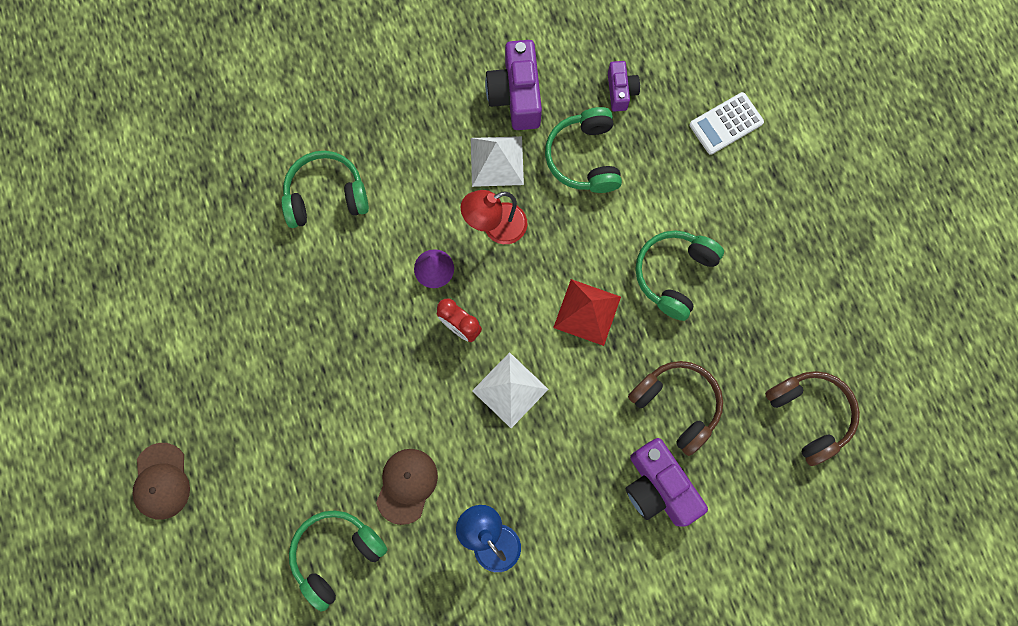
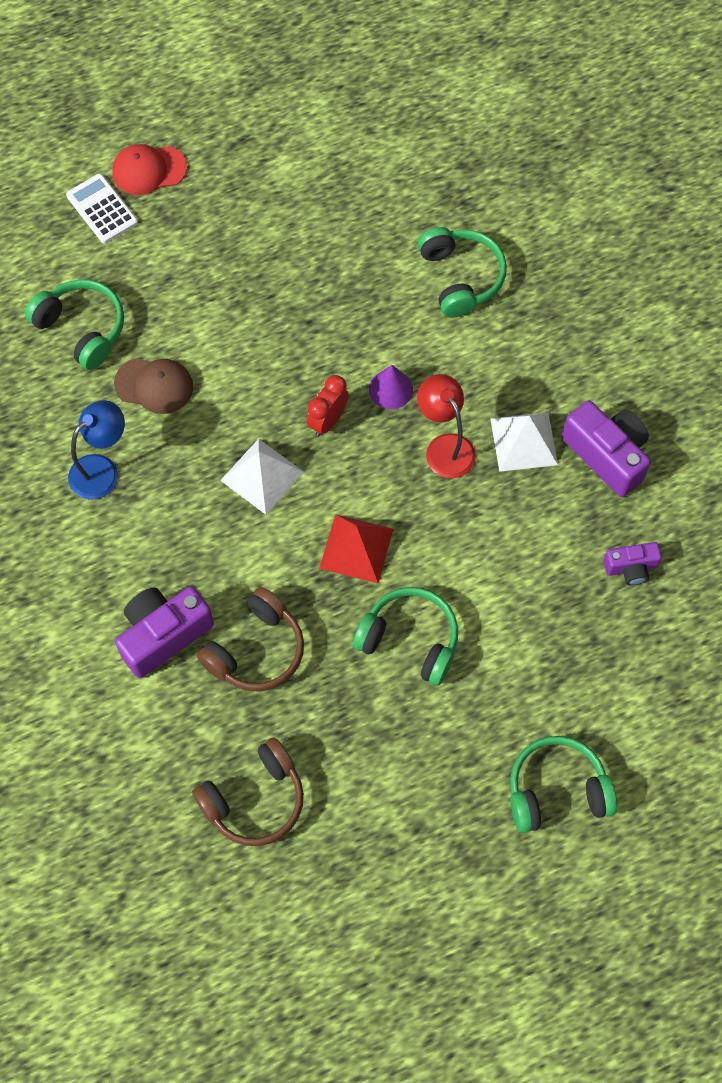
camera: 85 degrees right, 10 degrees down
brown cap [132,443,190,520] -> red cap [112,144,187,195]
purple camera [485,40,542,130] -> purple camera turned 60 degrees clockwise [562,400,651,497]
green headphones [545,107,622,193] -> green headphones moved to [510,736,617,833]
white calculator [690,92,764,155] -> white calculator moved to [66,174,138,243]

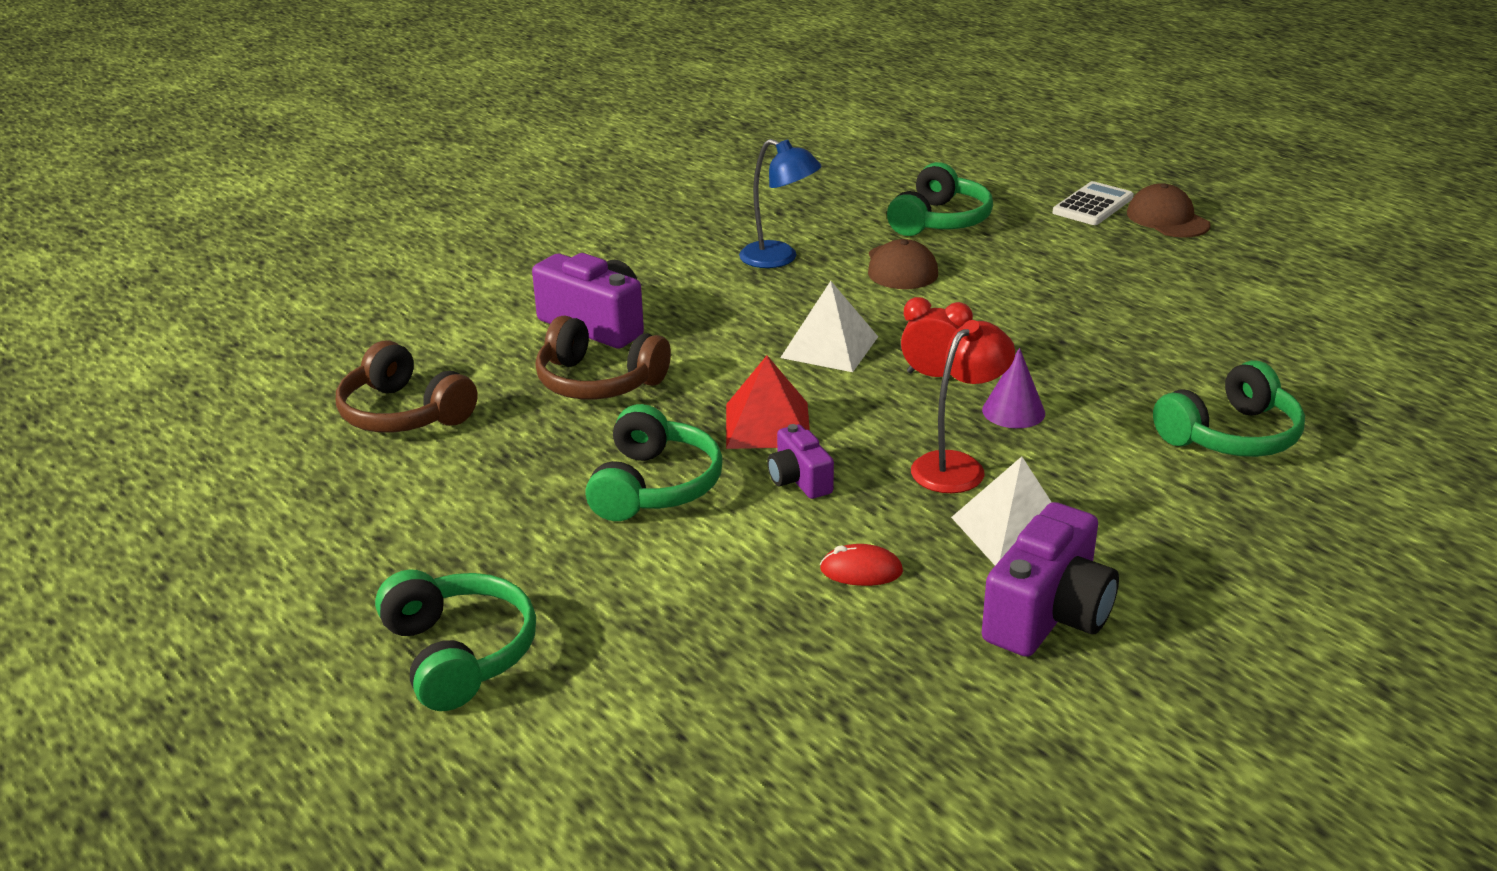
camera: 75 degrees right, 35 degrees down
red cap [112,144,187,195] -> brown cap [1127,183,1211,238]
purple camera [603,542,662,585] -> purple camera moved to [767,424,834,499]
none -> red mouse [820,544,903,586]

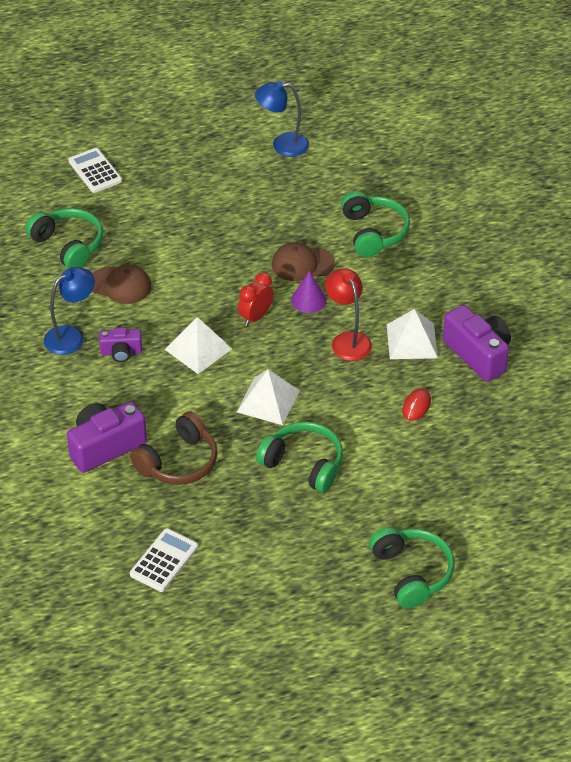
camera: 70 degrees left, 15 degrees up
brown headphones [336,341,478,433] -> white calculator [130,528,198,592]
green headphones [375,570,536,711] -> green headphones turned 75 degrees clockwise [369,527,455,609]
red pyramid [726,355,810,449] -> white pyramid [237,369,300,425]
purple camera [767,424,834,499] -> purple camera moved to [99,327,142,362]
brown cap [1127,183,1211,238] -> brown cap moved to [272,242,335,281]
none -> blue lamp [255,81,309,157]

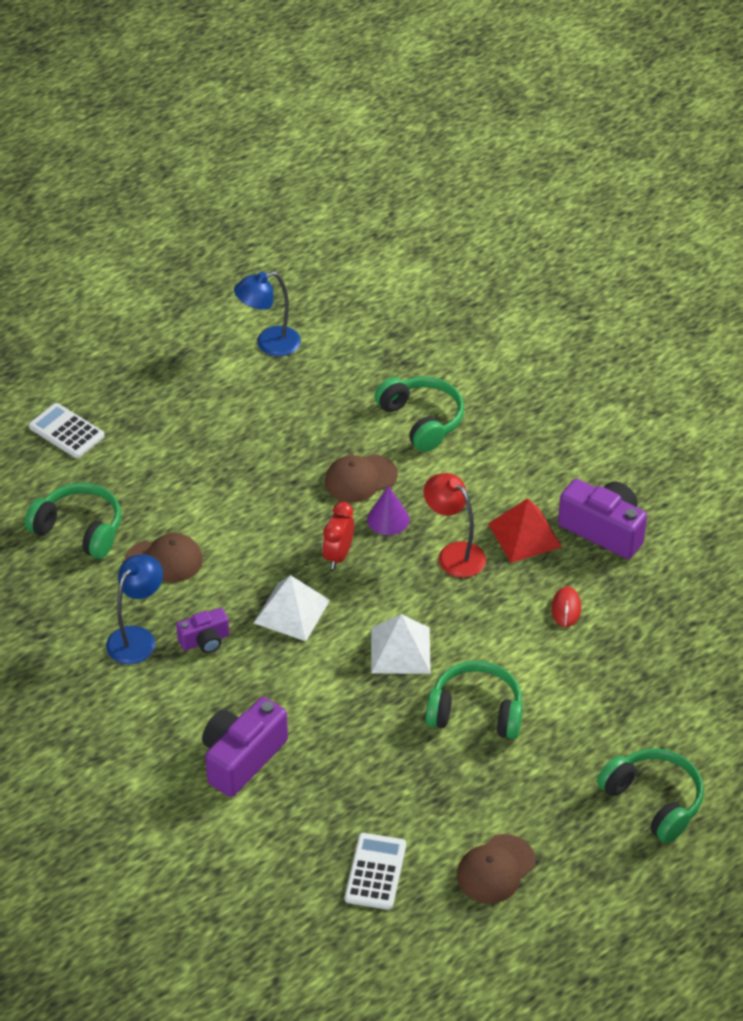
camera: 20 degrees left, 0 degrees up
brown headphones [130,411,218,485] -> none
white pyramid [387,309,438,359] -> red pyramid [488,498,562,563]
none -> brown cap [457,834,536,904]

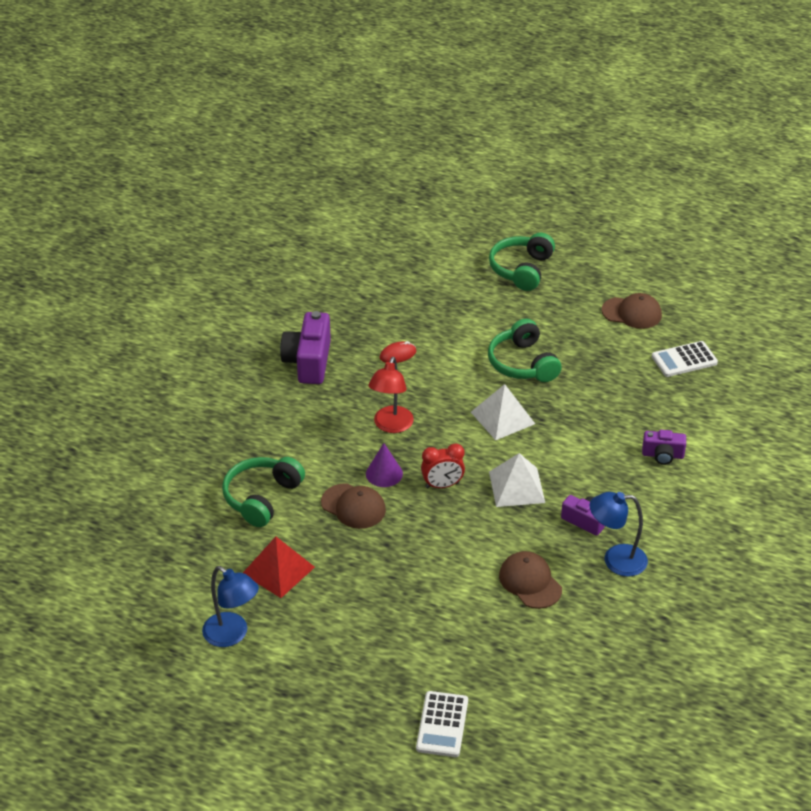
camera: 120 degrees left, 5 degrees down
green headphones [25,483,121,559] -> none
purple camera [202,697,288,797] -> purple camera [642,430,686,465], size x0.57
red pyramid [488,498,562,563] -> red pyramid moved to [243,537,315,598]

